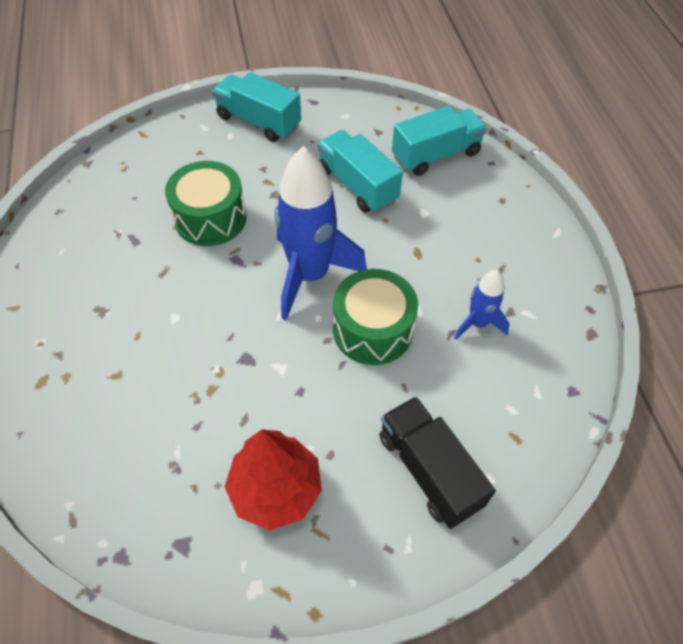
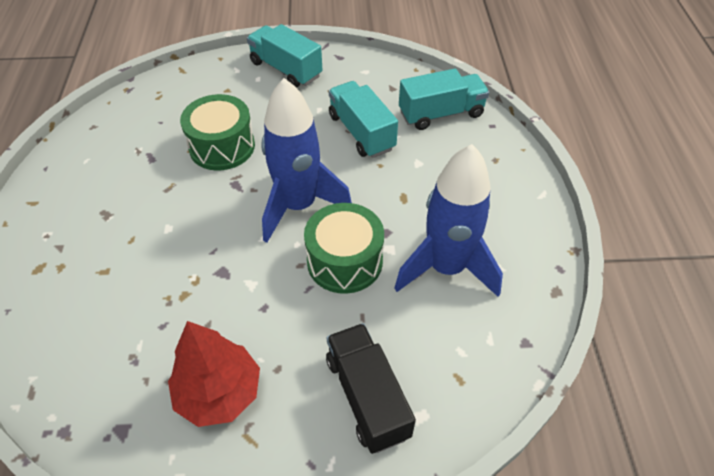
camera: 10 degrees right, 5 degrees down
blue rocket [454,270,510,339] -> blue rocket [394,144,503,297], size x1.97

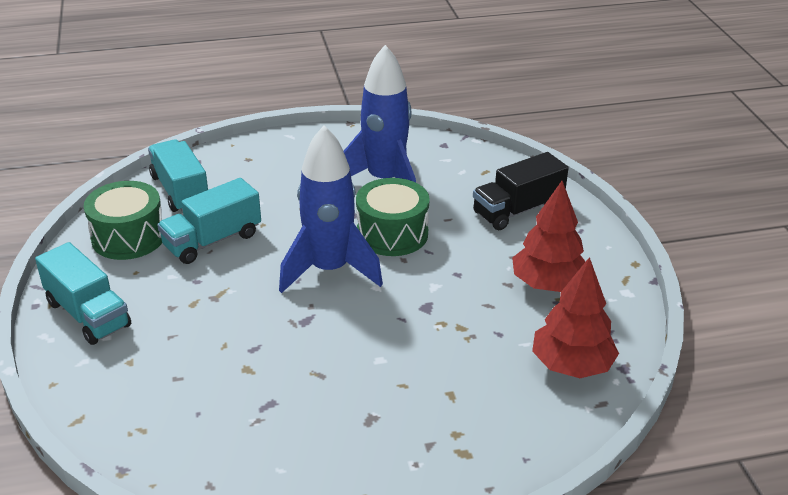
camera: 100 degrees left, 15 degrees down
green drum [180,94,255,170] -> green drum moved to [84,181,162,260]
turquoise truck [247,24,322,88] -> turquoise truck turned 75 degrees counterclockwise [35,242,131,345]
none -> red tree [532,257,619,378]

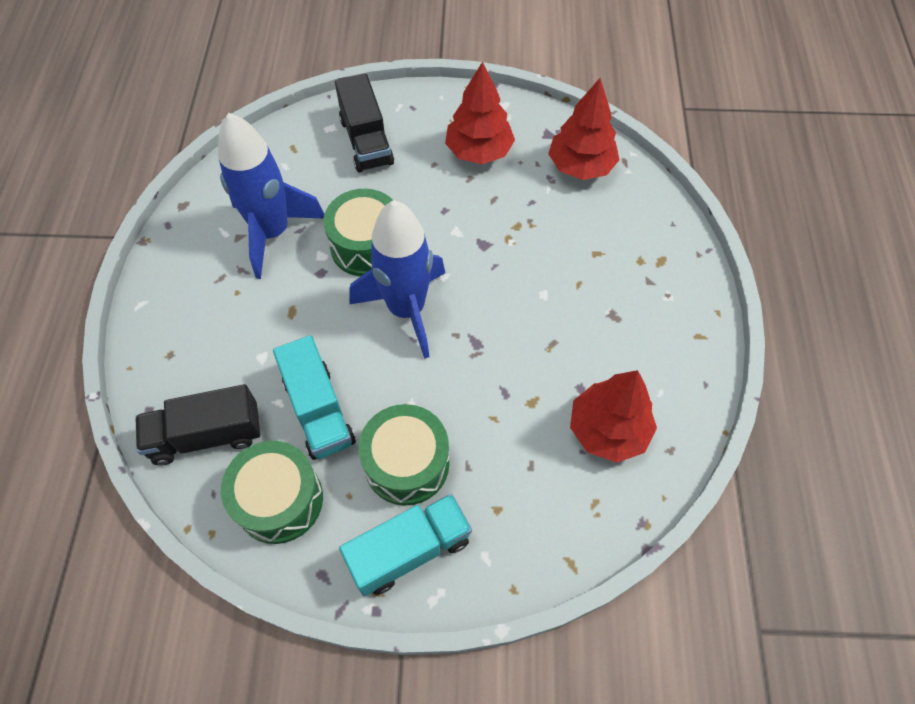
camera: 75 degrees left, 25 degrees up
turquoise truck [148,139,208,212] -> black truck [135,384,260,465]
none -> green drum [359,404,449,506]
none -> red tree [570,370,657,463]

